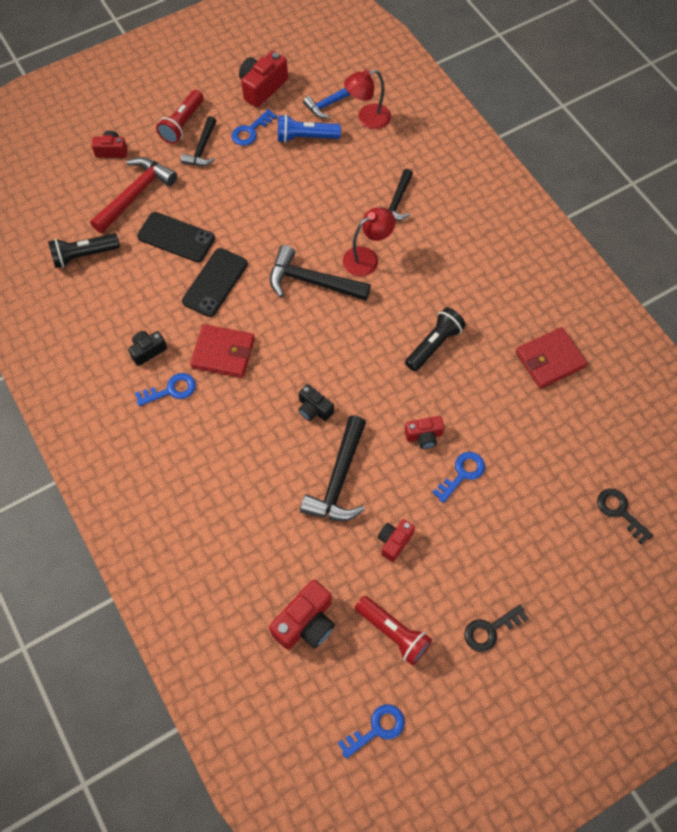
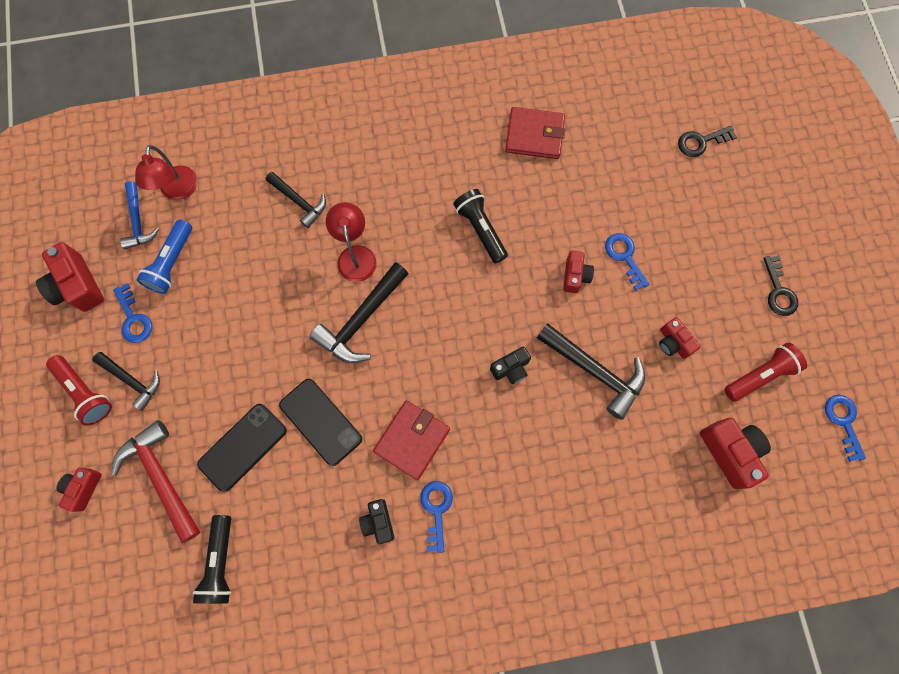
camera: 70 degrees left, 10 degrees up
red wallet [516,327,587,389] -> red wallet turned 75 degrees counterclockwise [505,107,565,159]

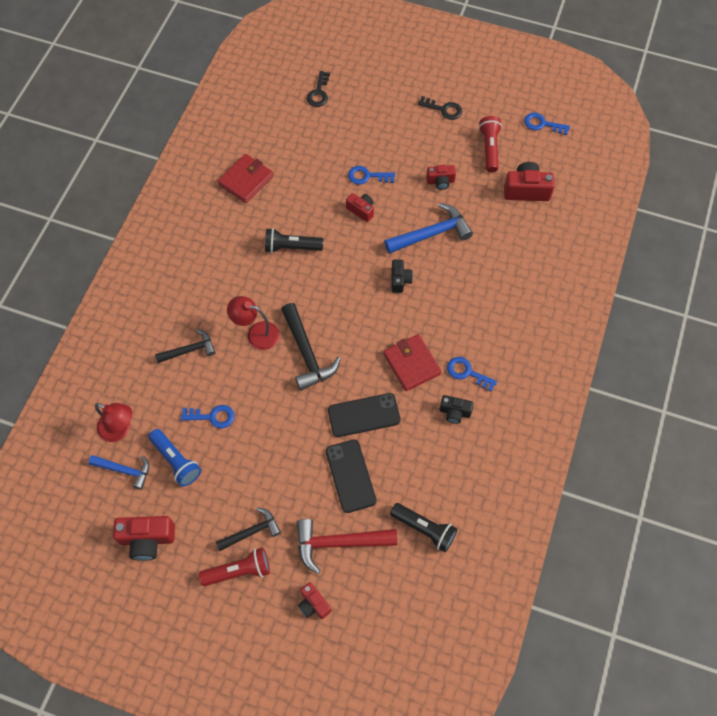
camera: 60 degrees left, 10 degrees down
blue key [113,283,152,343] -> blue key moved to [181,405,235,429]
black hammer [537,323,645,420] -> blue hammer [384,203,473,254]

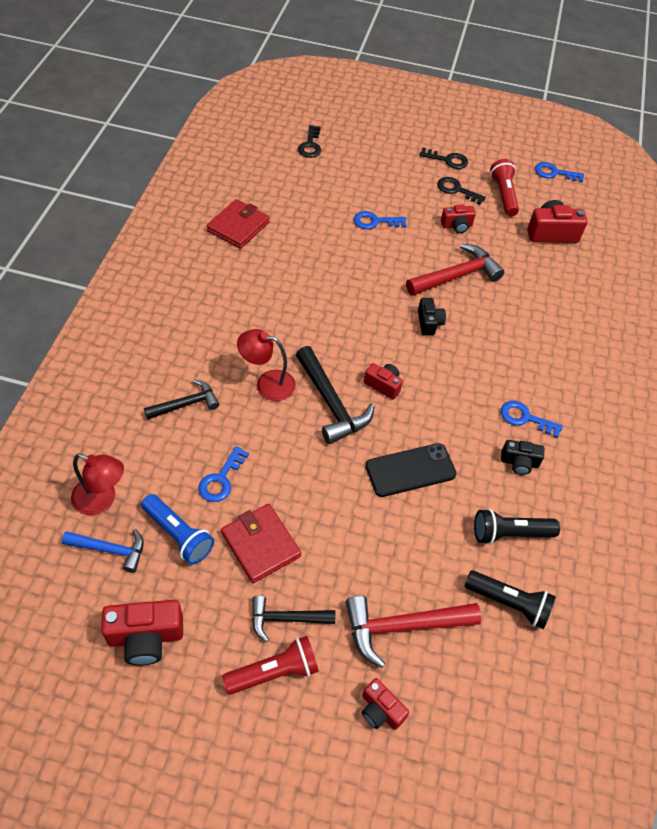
camera: 10 degrees left, 10 degrees down
blue key [181,405,235,429] -> blue key turned 120 degrees clockwise [198,446,249,502]
black hammer [216,507,281,551] -> black hammer turned 150 degrees counterclockwise [252,595,335,642]
black flashlight [265,228,323,253] -> black flashlight moved to [474,509,560,545]
black phone [326,439,376,513] -> none
red camera [346,193,374,222] -> red camera moved to [364,363,403,400]
red wallet [383,334,442,391] -> red wallet moved to [221,504,301,583]
blue hammer [384,203,473,254] -> red hammer [406,244,504,296]
none -> black key [437,177,486,205]

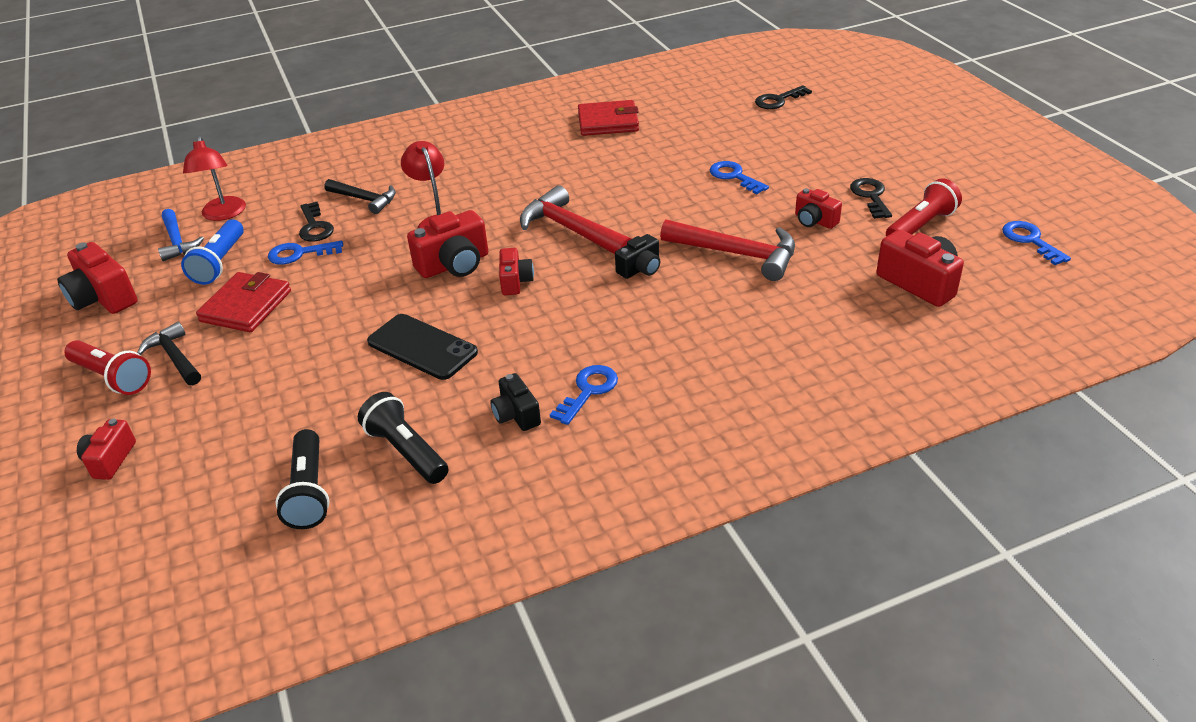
camera: 60 degrees right, 15 degrees down
black hammer [296,346,375,444] -> red camera [407,210,488,278]
red hammer [345,596,481,668] -> red hammer moved to [520,185,632,254]
black key [419,147,468,169] -> black key moved to [299,202,334,242]
blue key [501,401,563,438] -> blue key turned 45 degrees clockwise [550,365,618,425]

